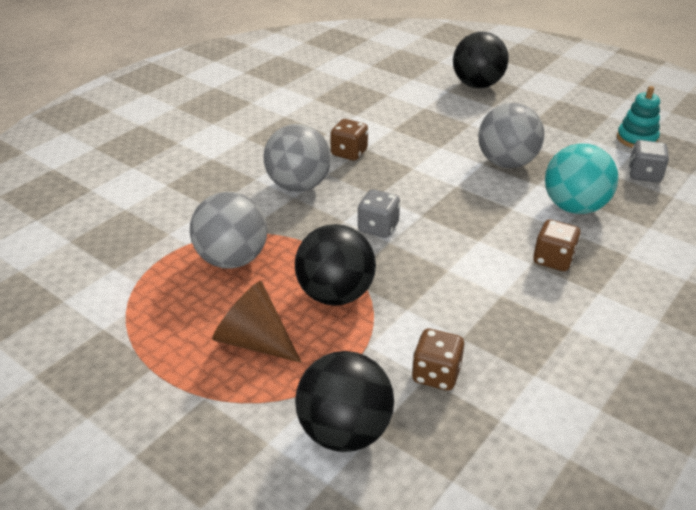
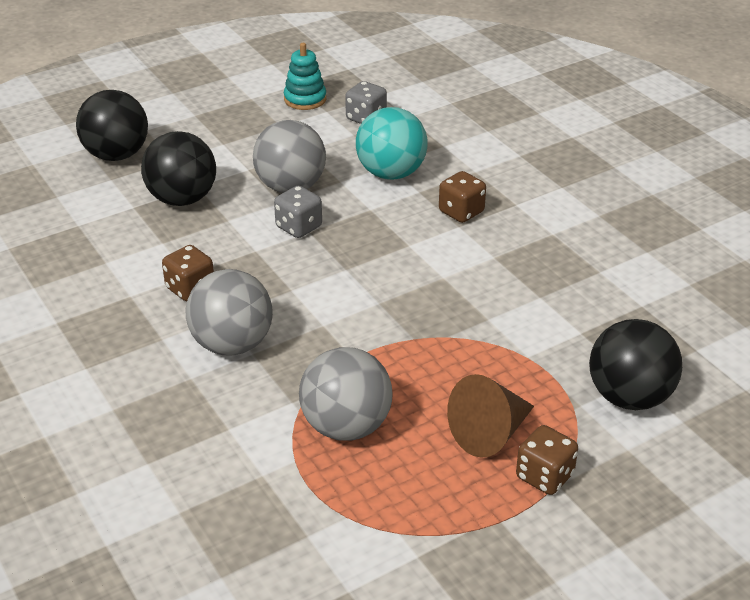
camera: 70 degrees left, 0 degrees up
black ball [295,224,376,306] -> black ball moved to [141,131,216,206]
grey dice [358,189,400,238] -> grey dice moved to [274,186,322,238]
brown dice [412,329,464,391] -> brown dice moved to [516,425,578,495]

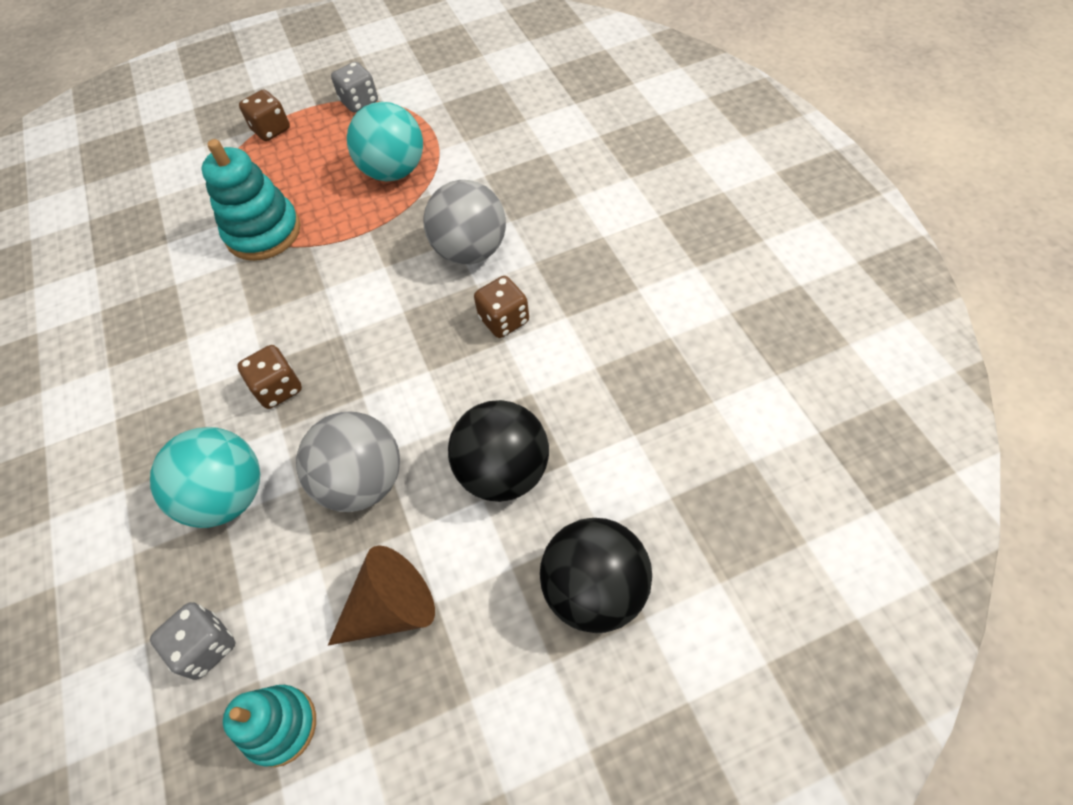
camera: 165 degrees left, 20 degrees up
grey dice [274,186,322,238] -> grey dice moved to [331,62,378,113]
grey ball [299,347,393,441] -> turquoise ball [347,102,423,181]
brown dice [439,171,486,223] -> brown dice moved to [237,345,302,409]
brown cone [447,374,534,458] -> brown cone moved to [328,545,435,646]
black ball [589,319,682,410] -> none
none -> turquoise stacking toy [201,139,300,261]

